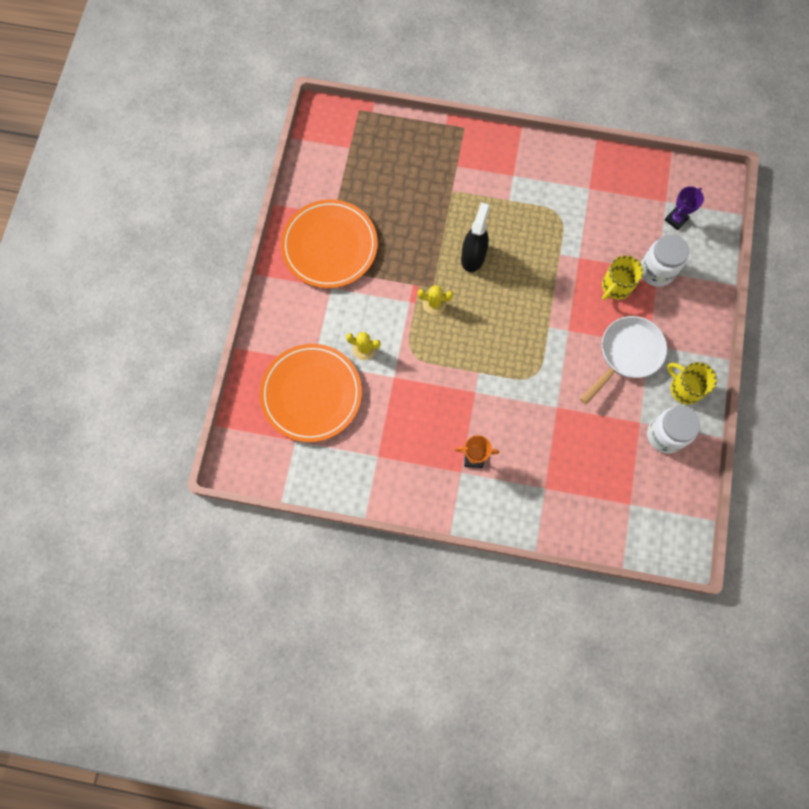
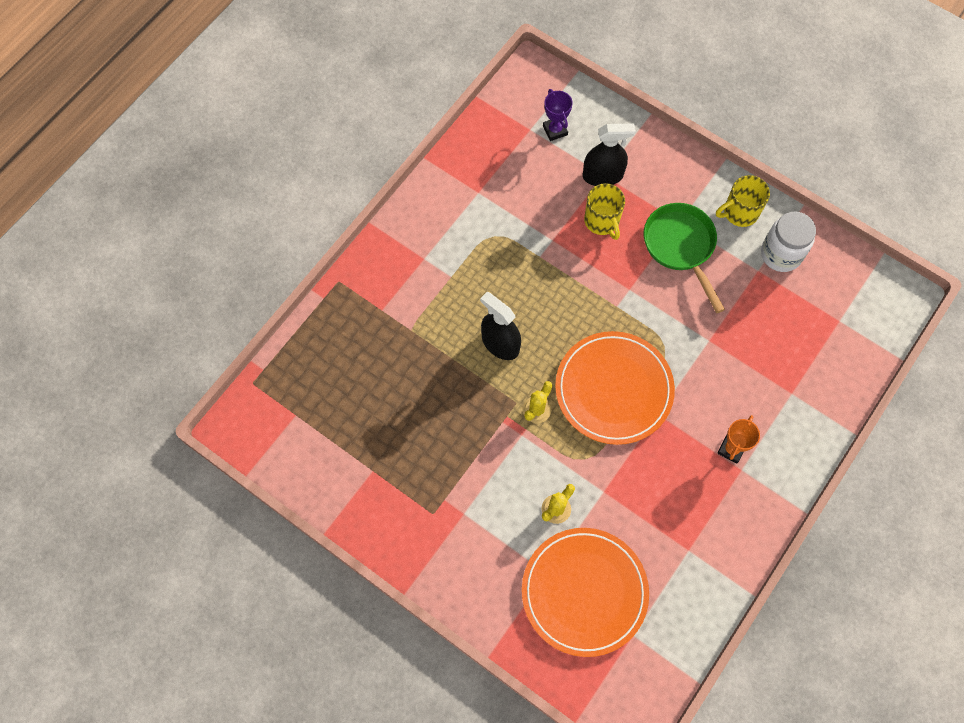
camera: 65 degrees left, 5 degrees down
orange plate [281,199,378,288] -> orange plate moved to [555,331,675,445]
white pan [580,316,667,405] -> green pan [644,203,725,313]
white jar [641,234,689,287] -> black spray bottle [583,124,636,186]

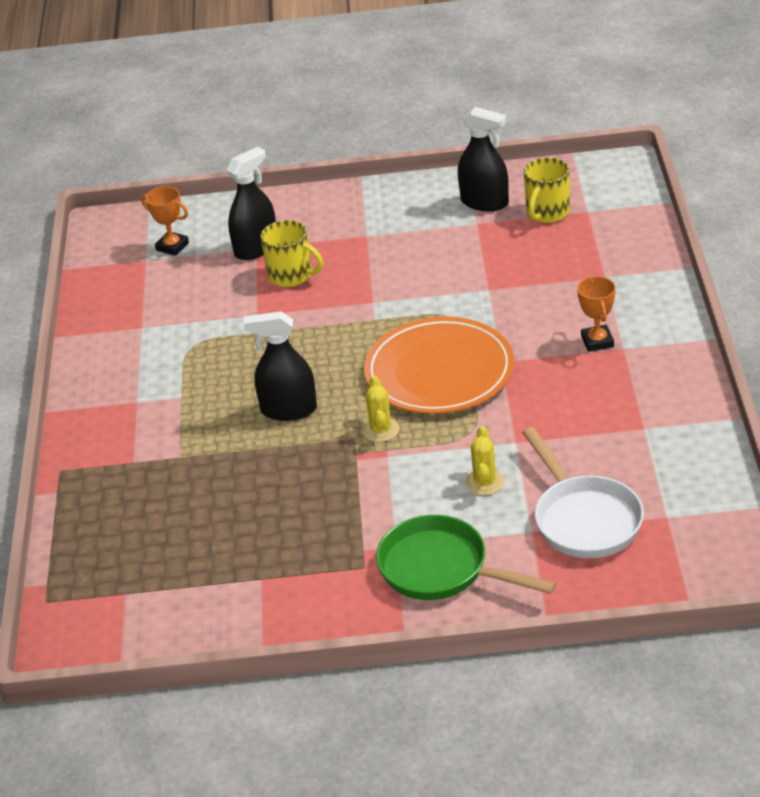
camera: 35 degrees left, 30 degrees down
orange plate [522,528,649,657] -> white pan [522,427,644,558]
purple trophy [543,89,573,141] -> orange trophy [141,186,189,256]
green pan [644,203,725,313] -> green pan moved to [376,515,557,600]
yellow mug [716,175,770,227] -> yellow mug moved to [524,157,570,223]
white jar [761,212,816,272] -> black spray bottle [458,107,509,211]

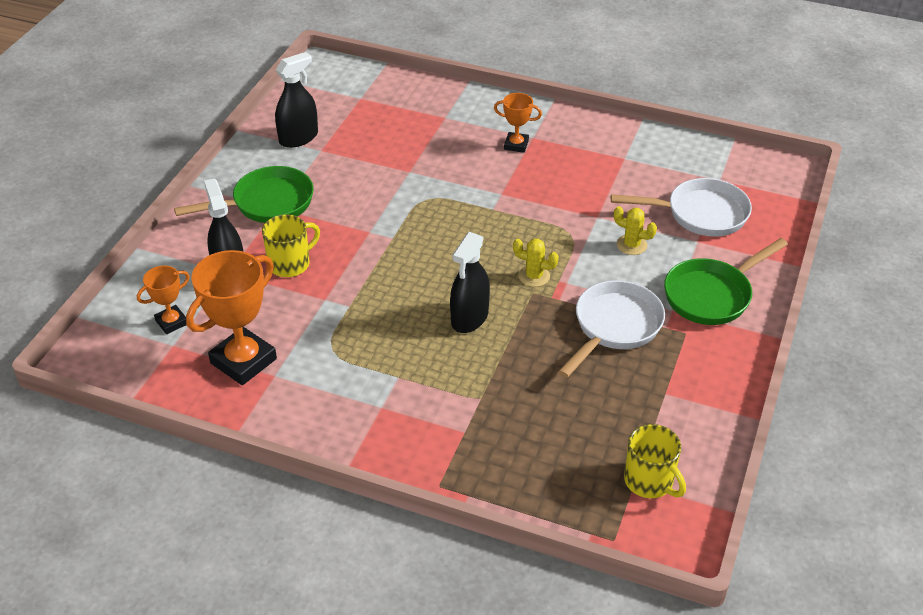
camera: 70 degrees left, 5 degrees up
orange plate [364,317,514,414] -> none
yellow mug [524,157,570,223] -> yellow mug moved to [624,424,686,498]
none -> green pan [174,166,314,223]
none -> orange trophy [186,250,277,385]
none -> white pan [558,280,665,378]

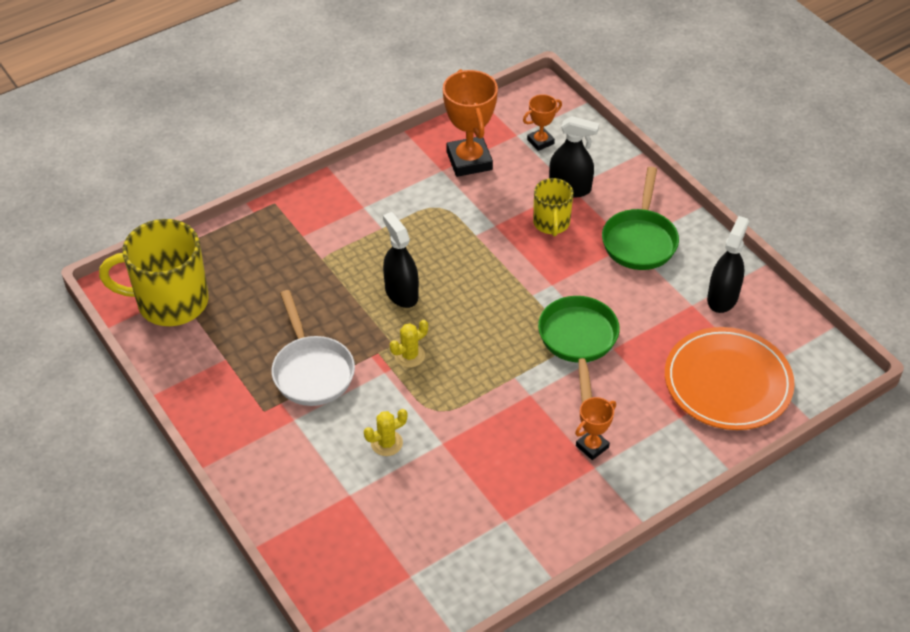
camera: 125 degrees right, 5 degrees up
orange trophy [137,265,190,334] -> orange trophy turned 60 degrees clockwise [523,94,562,151]
black spray bottle [275,52,318,148] -> black spray bottle turned 150 degrees counterclockwise [707,216,749,313]
white pan [611,178,752,237] -> none
yellow mug [624,424,686,498] -> yellow mug [99,219,209,326], size x1.81
green pan [664,238,788,325] -> green pan moved to [538,296,620,403]
none -> orange plate [665,327,795,430]

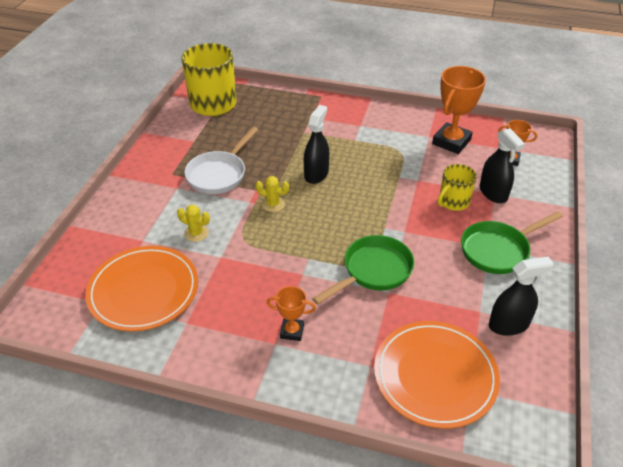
camera: 50 degrees right, 5 degrees down
none -> orange plate [86,246,198,331]

